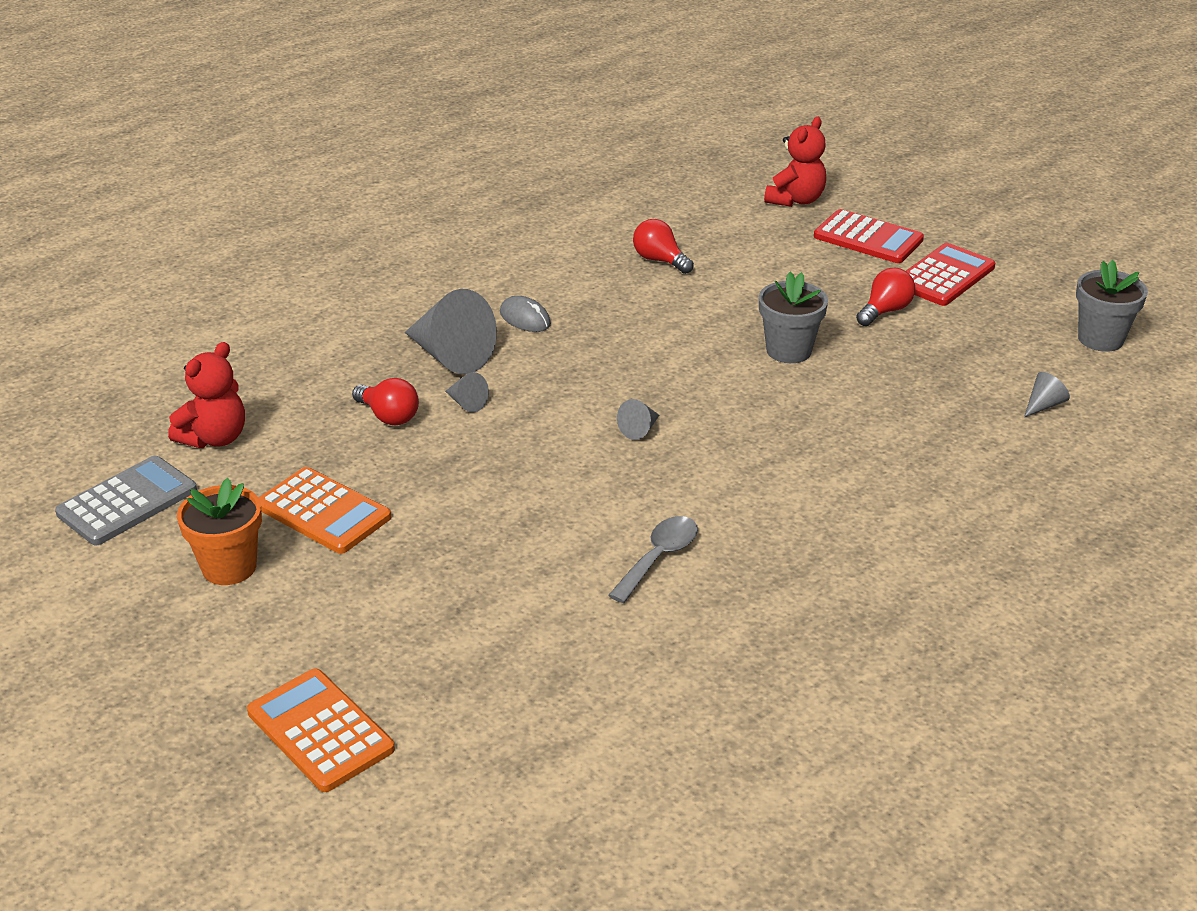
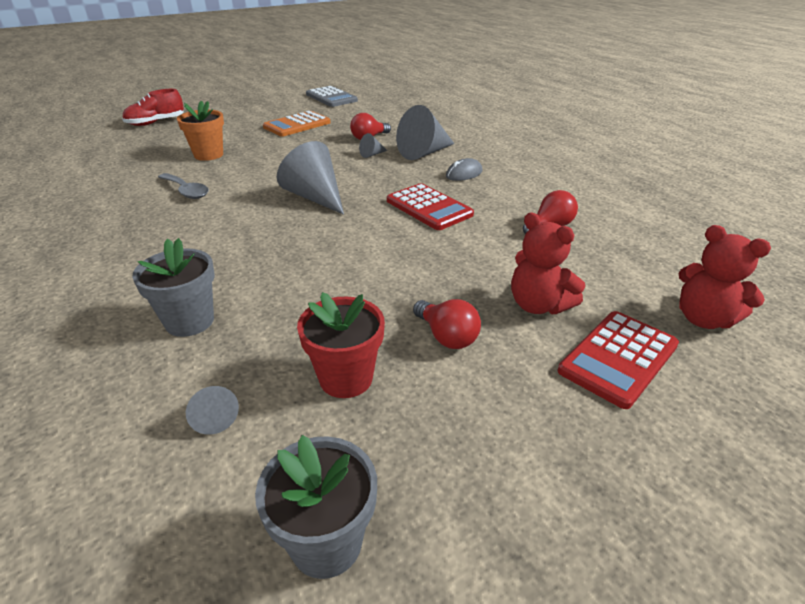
camera: 100 degrees right, 0 degrees up
red teddy bear [168,342,245,448] -> red teddy bear moved to [511,212,585,314]
orange flower pot [177,478,262,585] -> orange flower pot moved to [177,101,224,161]
orange calculator [247,668,395,792] -> red shoe [122,89,184,126]
grey cone [617,399,659,440] -> grey cone [277,141,344,215], size x2.19
grey flower pot [759,272,828,363] -> grey flower pot moved to [132,238,215,337]
red calculator [906,243,995,306] -> red calculator moved to [387,183,474,230]
none -> red flower pot [297,292,385,398]

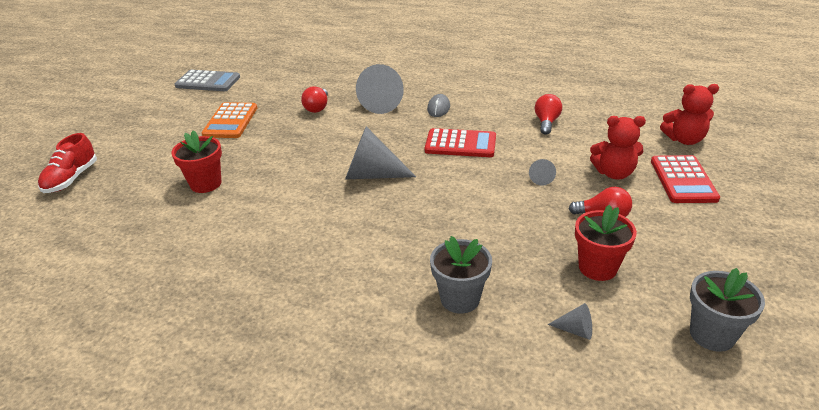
camera: 40 degrees left, 0 degrees up
grey spoon [158,173,209,199] -> none
orange flower pot [177,101,224,161] -> red flower pot [171,130,222,193]
grey cone [359,133,387,158] -> grey cone moved to [529,159,556,186]

